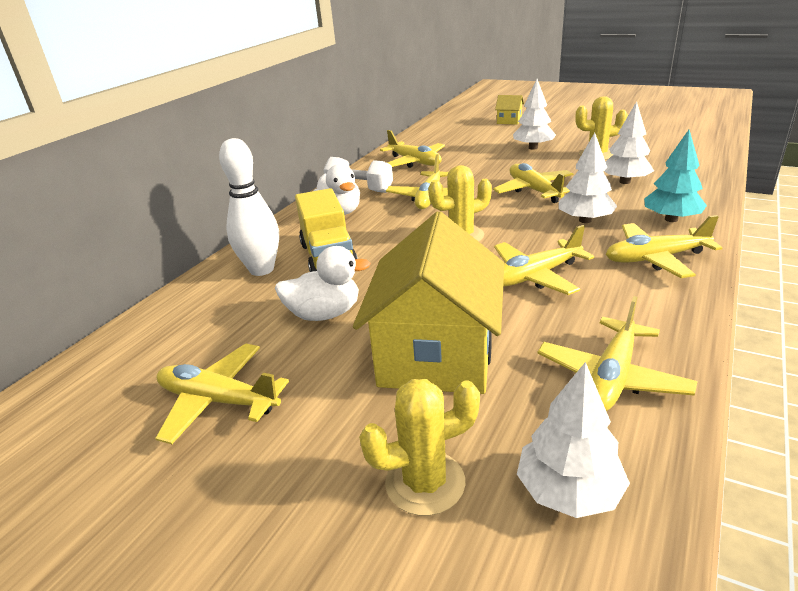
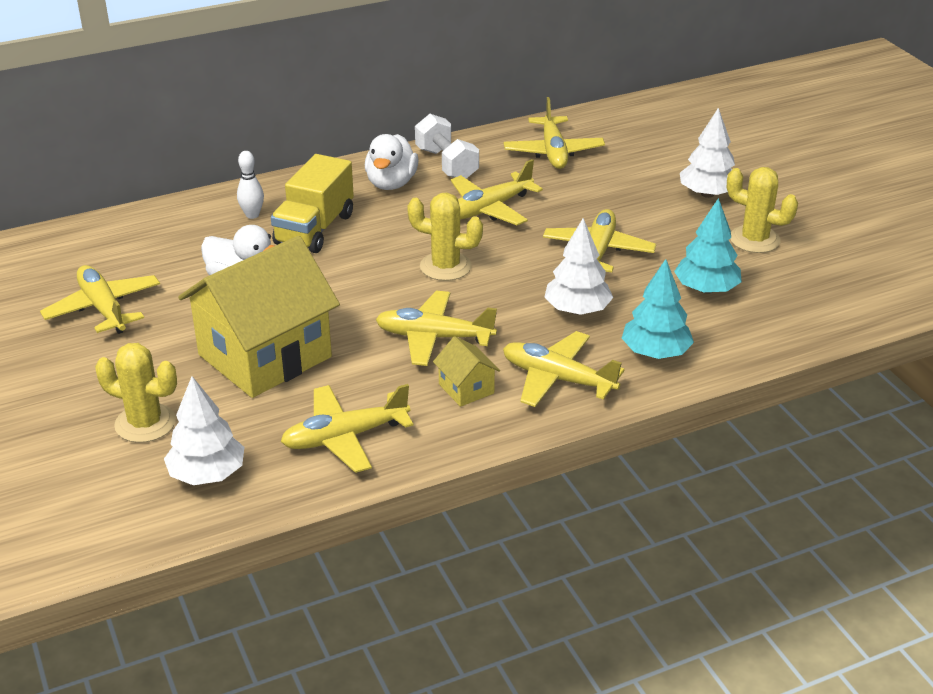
camera: 35 degrees right, 5 degrees up
white bowling pin [219,138,279,276] -> white bowling pin [237,151,264,219], size x0.53
yellow house [495,95,524,125] -> yellow house moved to [433,336,500,407]
white tree [605,101,654,184] -> turquoise tree [674,198,742,294]

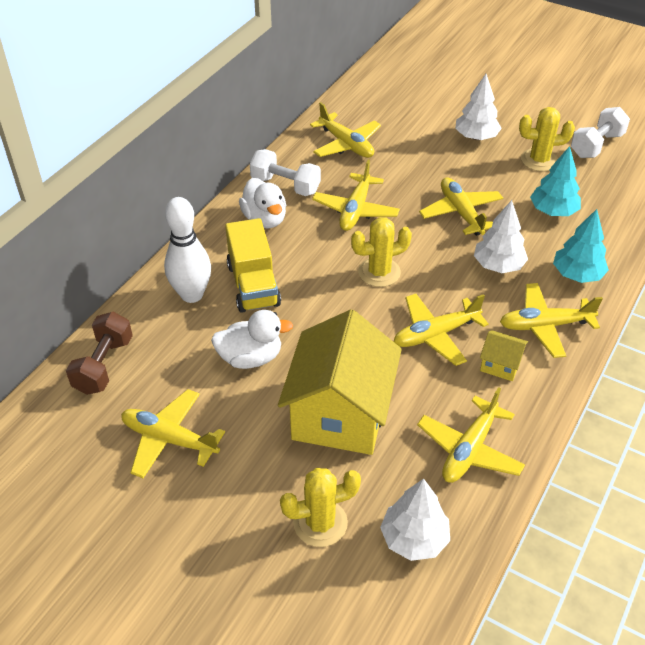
camera: 35 degrees left, 10 degrees up
white bowling pin [237,151,264,219] -> white bowling pin [164,197,211,303], size x1.90
none -> brown dumbbell [66,312,133,395]
none -> white dumbbell [571,107,630,158]

